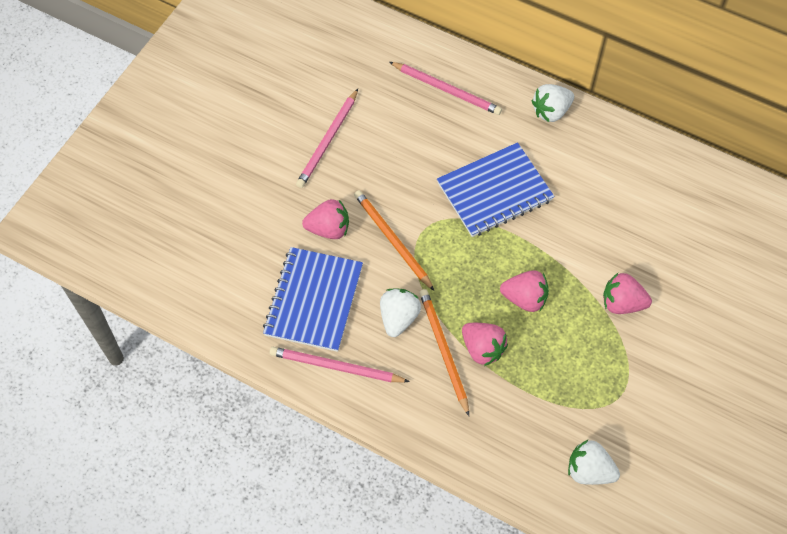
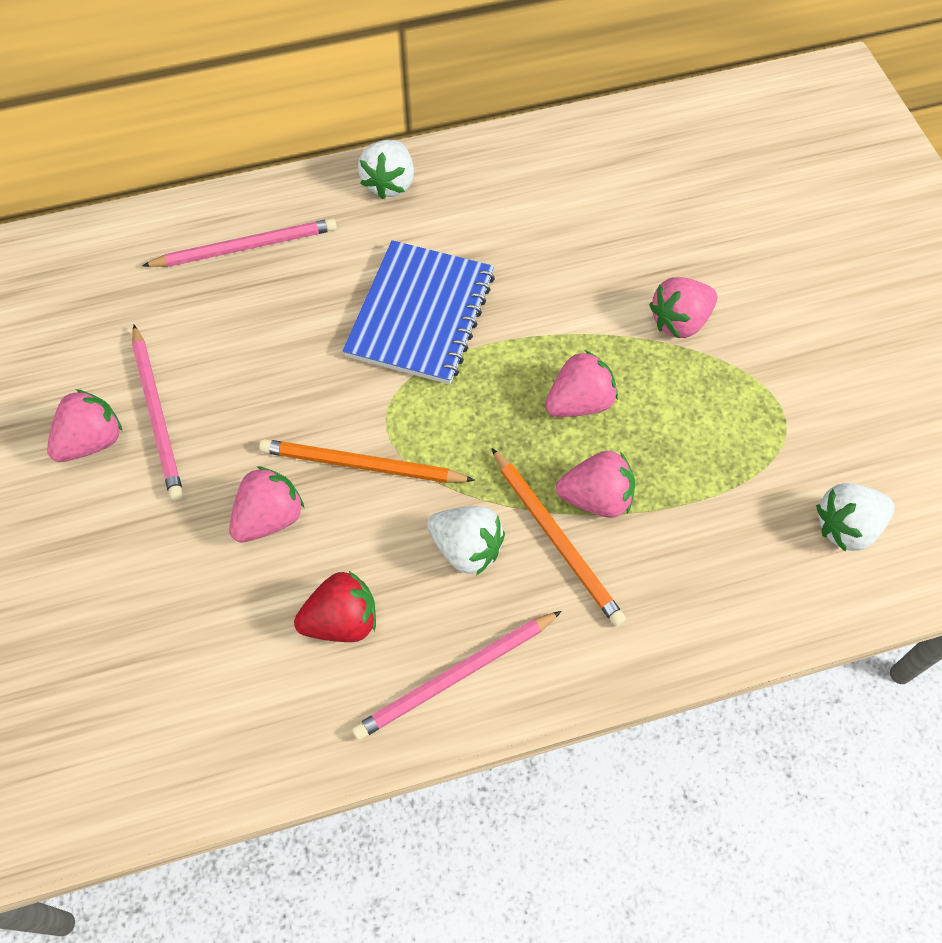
camera: 45 degrees left, 0 degrees up
blue notebook [263,247,363,352] -> red strawberry [294,571,376,642]
white strawberry [380,288,421,337] -> white strawberry turned 150 degrees clockwise [427,506,505,576]
orange pencil [419,289,469,416] -> orange pencil turned 150 degrees counterclockwise [492,448,626,627]
none -> pink strawberry [47,389,123,462]

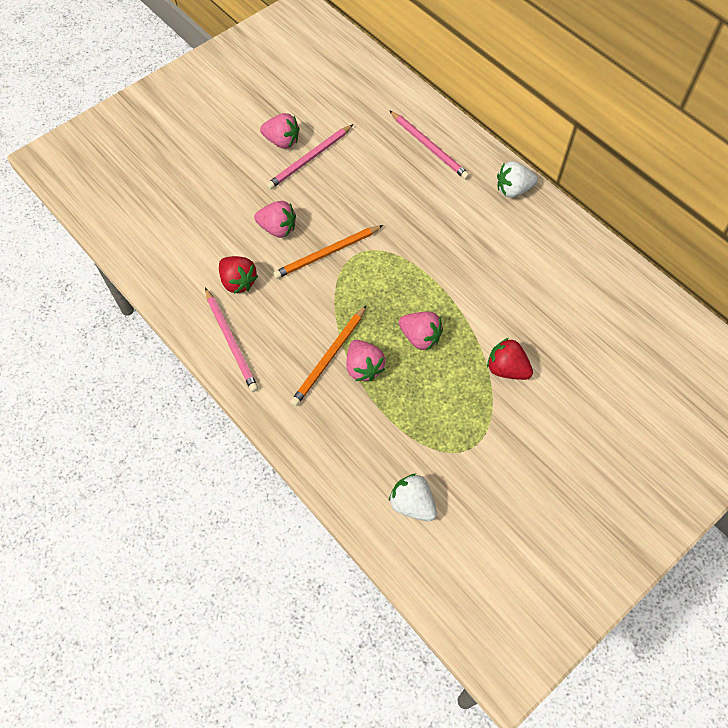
camera: 65 degrees right, 0 degrees up
orange pencil [259,439,475,483] -> orange pencil turned 105 degrees counterclockwise [273,225,383,279]
blue notebook [342,240,495,384] -> none
pink pencil [351,611,562,740] -> pink pencil turned 150 degrees counterclockwise [205,288,258,392]
white strawberry [427,506,505,576] -> none
pink strawberry [649,277,717,339] -> red strawberry [487,338,533,380]

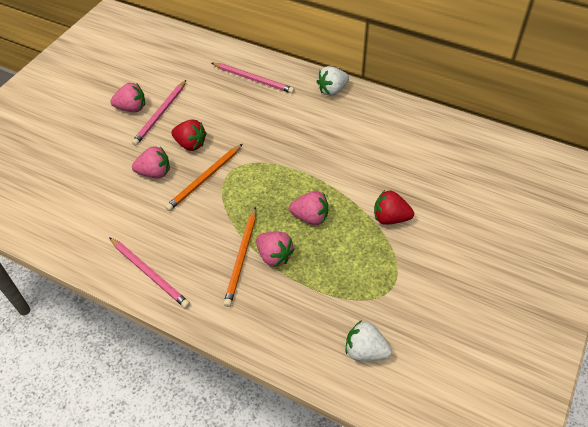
camera: 20 degrees left, 10 degrees down
red strawberry [219,256,258,294] -> red strawberry moved to [171,119,207,151]

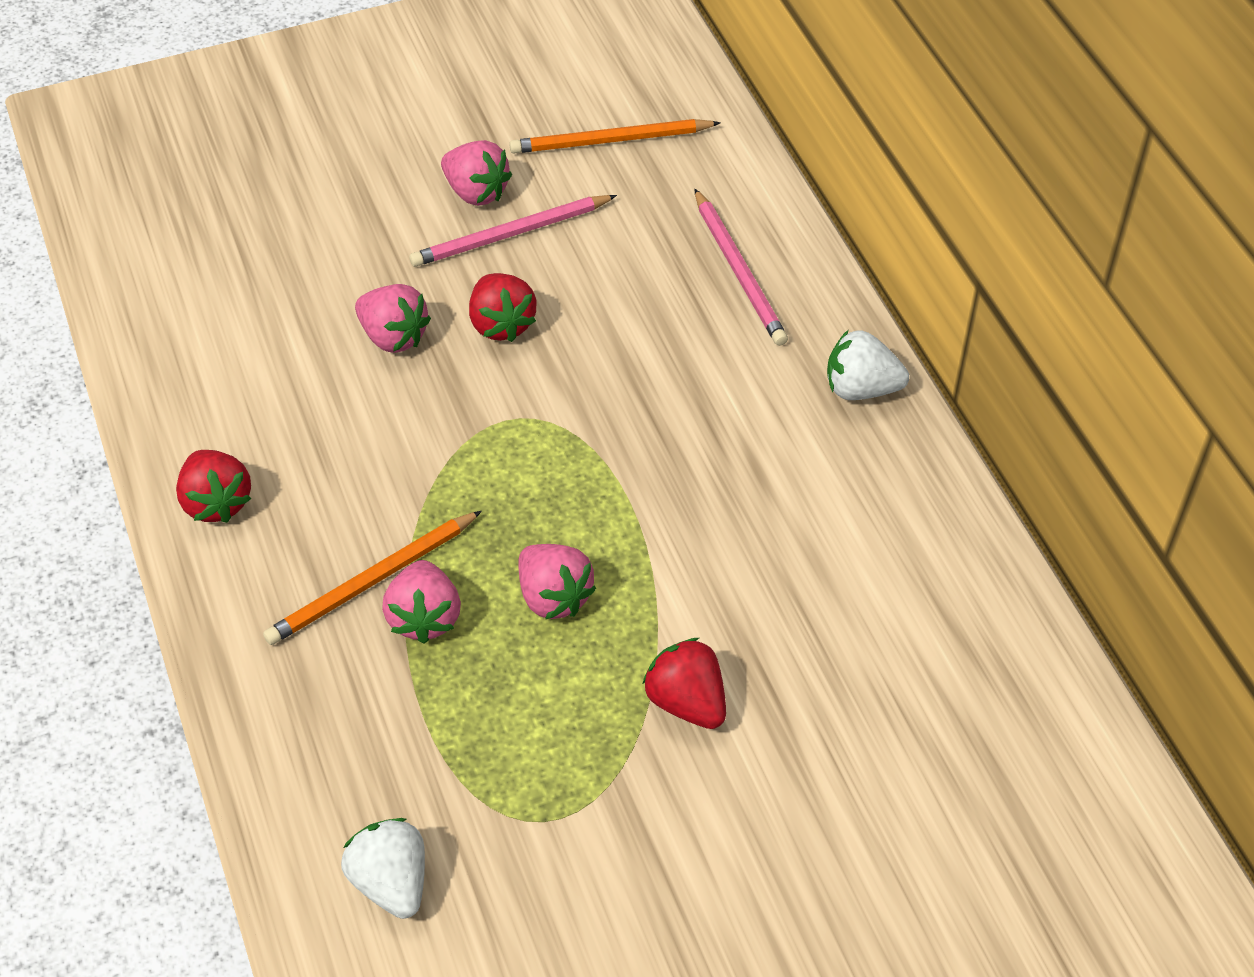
camera: 40 degrees right, 0 degrees up
pink pencil [109,237,190,308] -> red strawberry [176,450,251,523]
orange pencil [165,144,242,211] -> orange pencil moved to [509,119,720,154]

